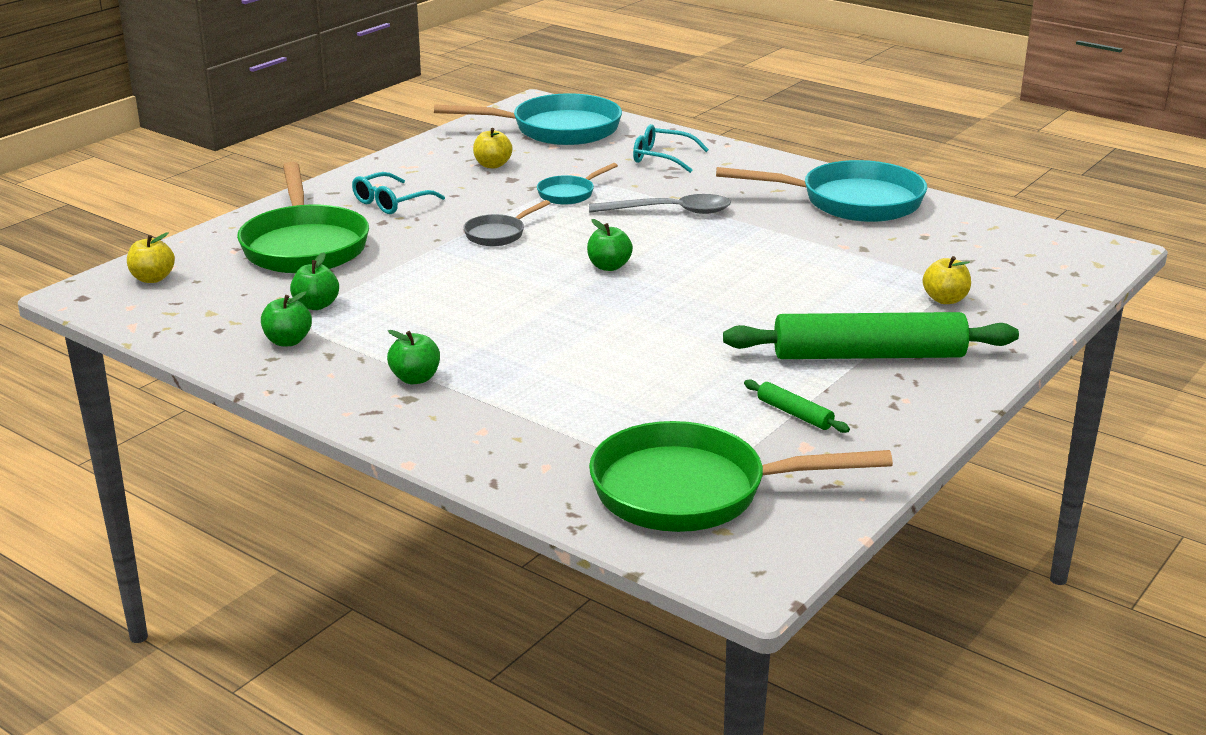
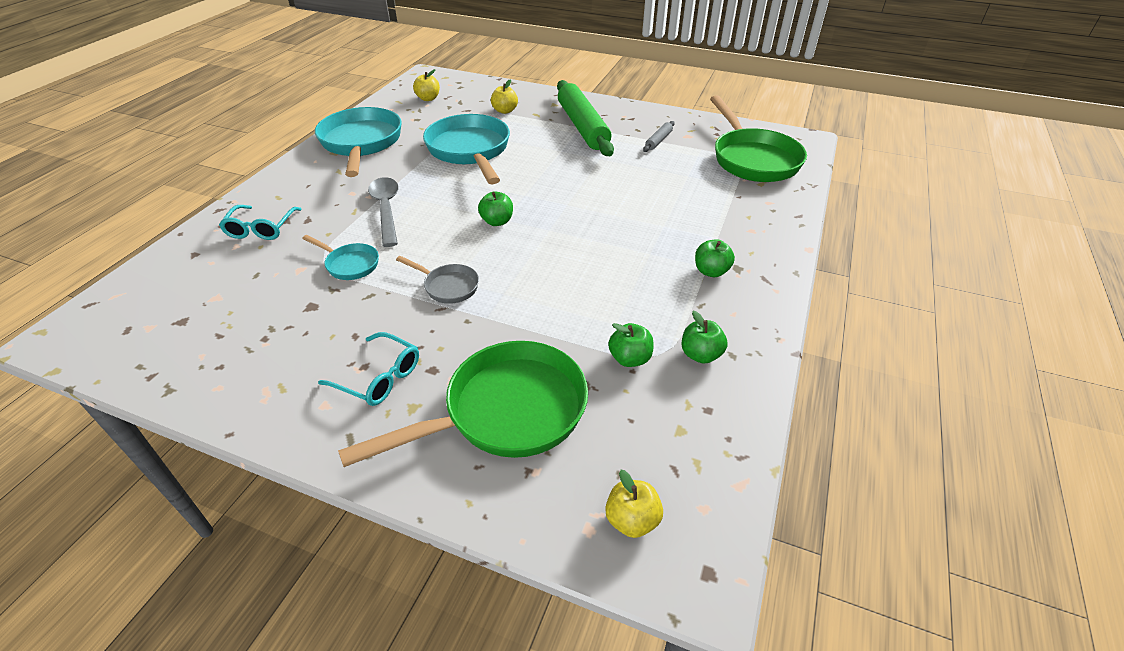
camera: 105 degrees left, 15 degrees up
turquoise pan [434,94,622,145] -> turquoise pan moved to [423,114,510,184]
yellow apple [473,128,513,168] -> yellow apple moved to [413,69,440,101]
green rolling pin [744,379,850,433] -> grey rolling pin [643,121,675,152]

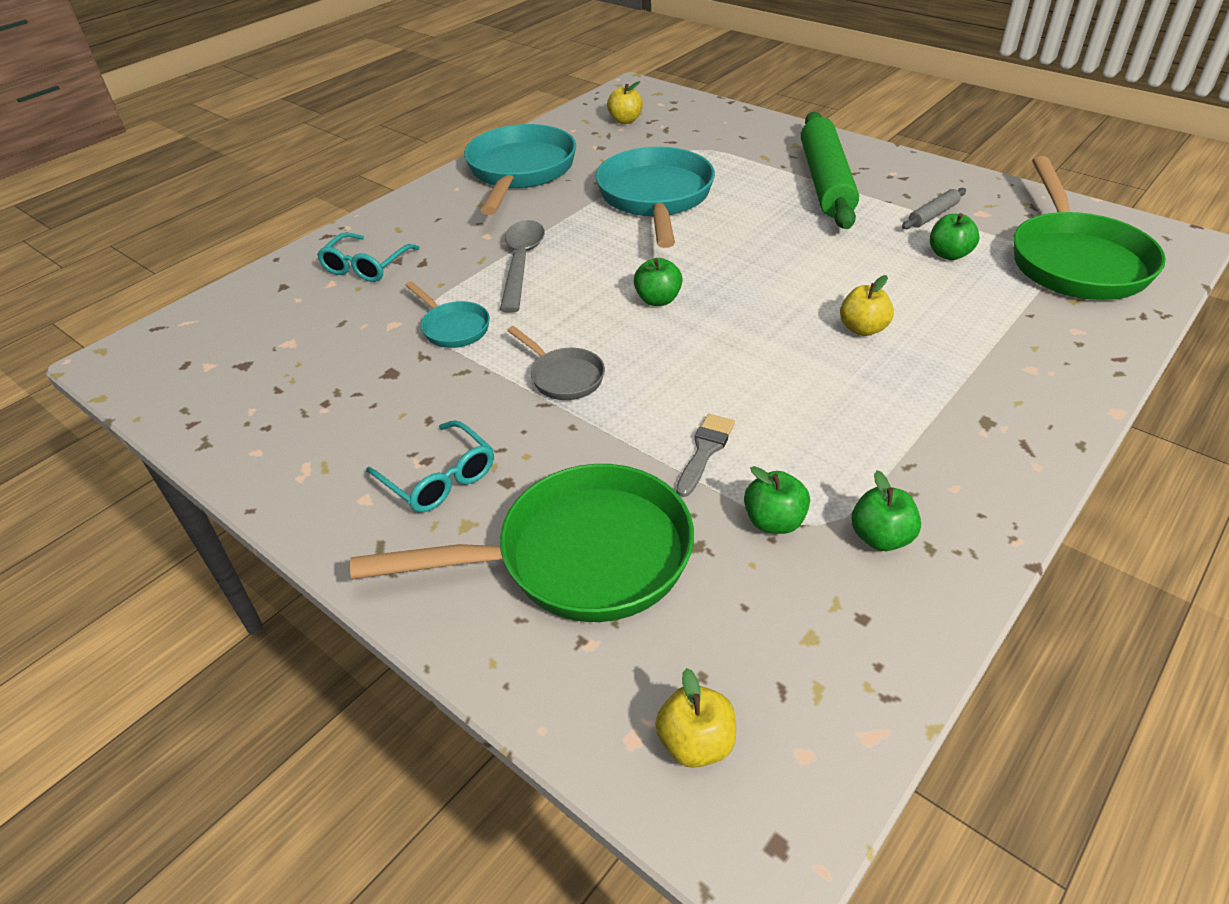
camera: 20 degrees right, 0 degrees up
yellow apple [491,79,518,114] -> yellow apple moved to [840,275,894,336]
green apple [695,239,735,277] -> green apple moved to [930,213,979,260]
none -> grey brush [676,414,735,497]

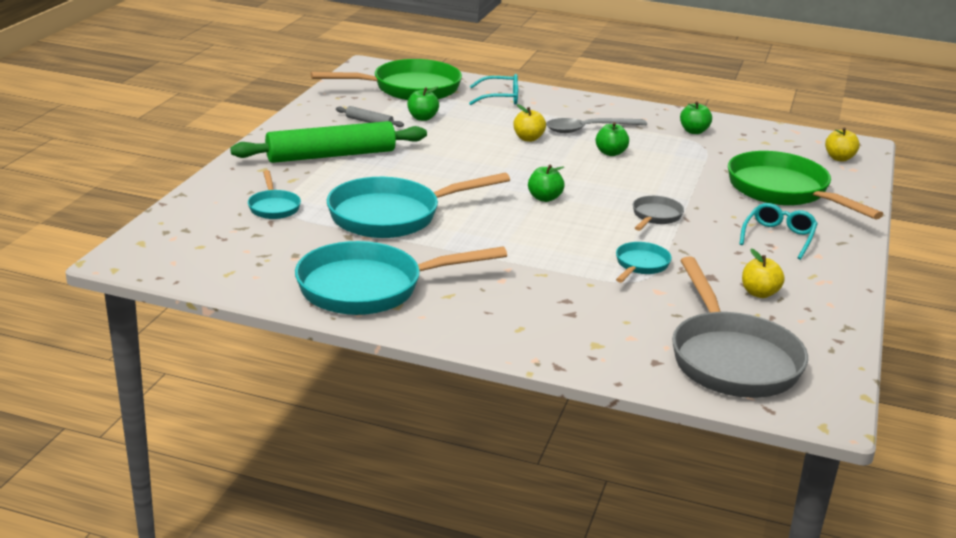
camera: 115 degrees left, 15 degrees down
turquoise glasses [317,232,420,282] -> turquoise glasses moved to [469,74,518,105]
grey spoon [500,220,545,313] -> grey spoon moved to [546,118,647,133]
yellow apple [607,81,643,124] -> yellow apple moved to [742,249,785,298]
grey brush [676,414,735,497] -> none
green apple [744,466,810,534] -> green apple moved to [596,122,629,156]
none -> turquoise pan [248,170,301,219]
none -> grey pan [672,257,808,398]

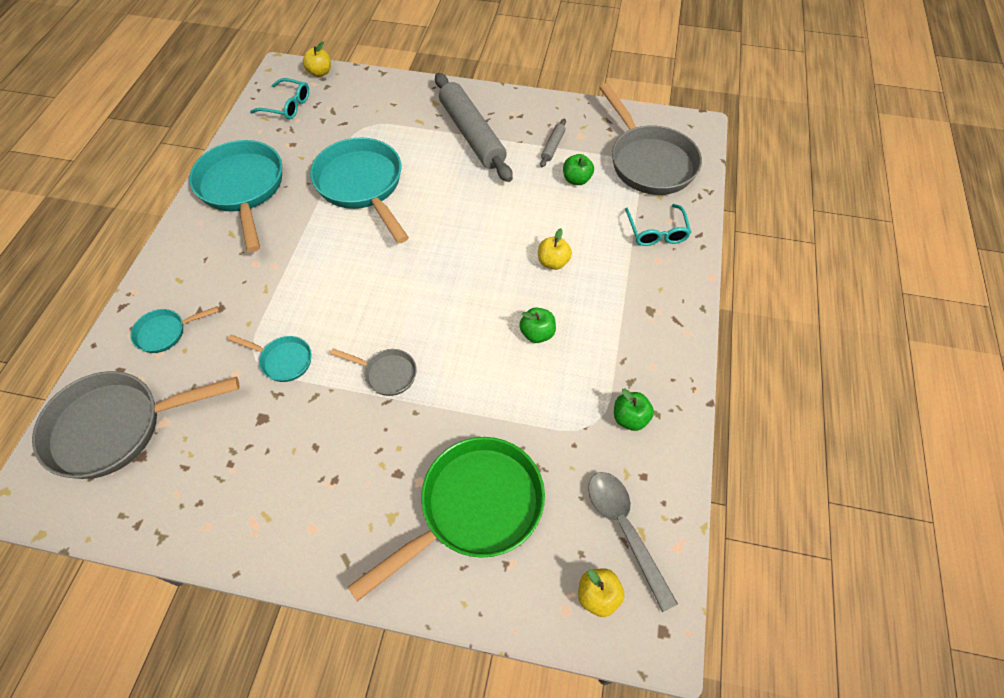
camera: 85 degrees right, 30 degrees up
green rolling pin [230,121,427,163] -> grey rolling pin [435,73,513,182]
turquoise pan [248,170,301,219] -> turquoise pan moved to [130,306,219,353]
green pan [311,59,462,100] -> grey pan [599,83,702,195]
green apple [528,165,564,202] -> none
grey spoon [546,118,647,133] -> grey spoon moved to [588,472,678,612]
turquoise glasses [740,203,818,260] -> turquoise glasses moved to [250,78,309,119]
yellow apple [742,249,785,298] -> yellow apple moved to [303,42,331,77]

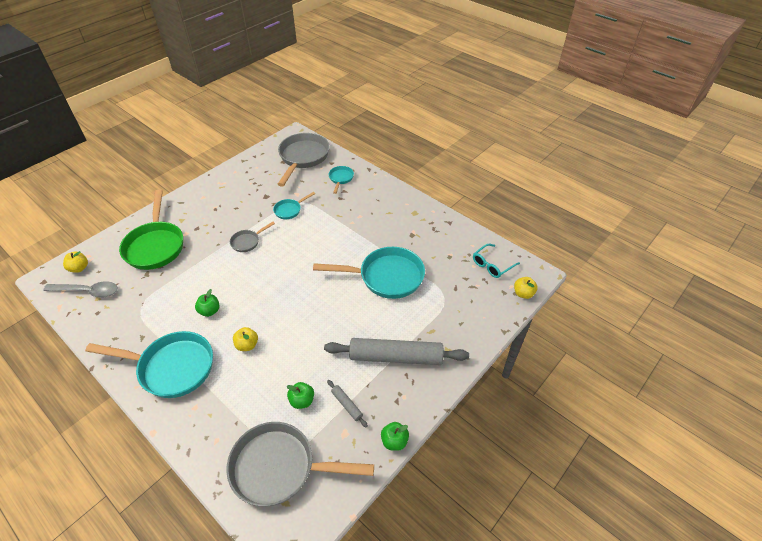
camera: 120 degrees right, 10 degrees down
turquoise pan [189,140,282,252] -> turquoise pan moved to [85,331,213,398]
green apple [614,389,654,431] -> green apple moved to [381,422,409,451]
turquoise glasses [625,204,691,246] -> none

